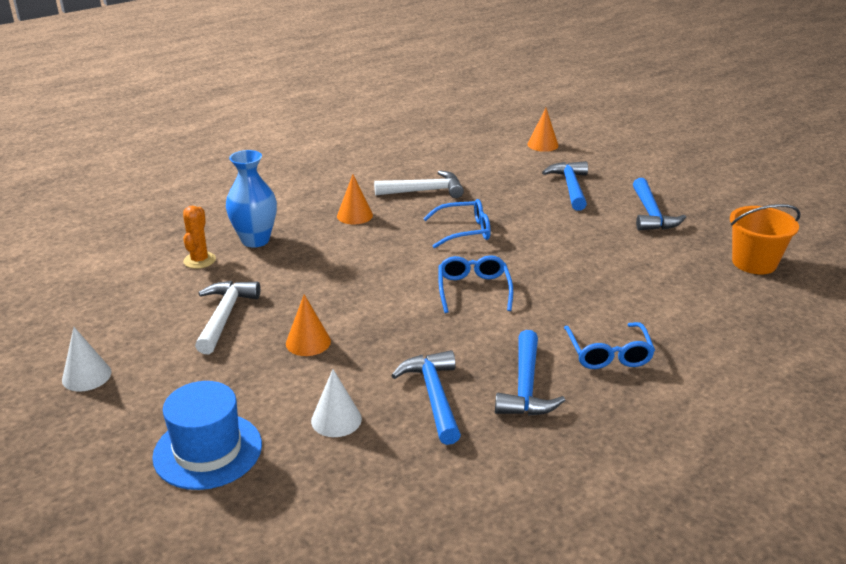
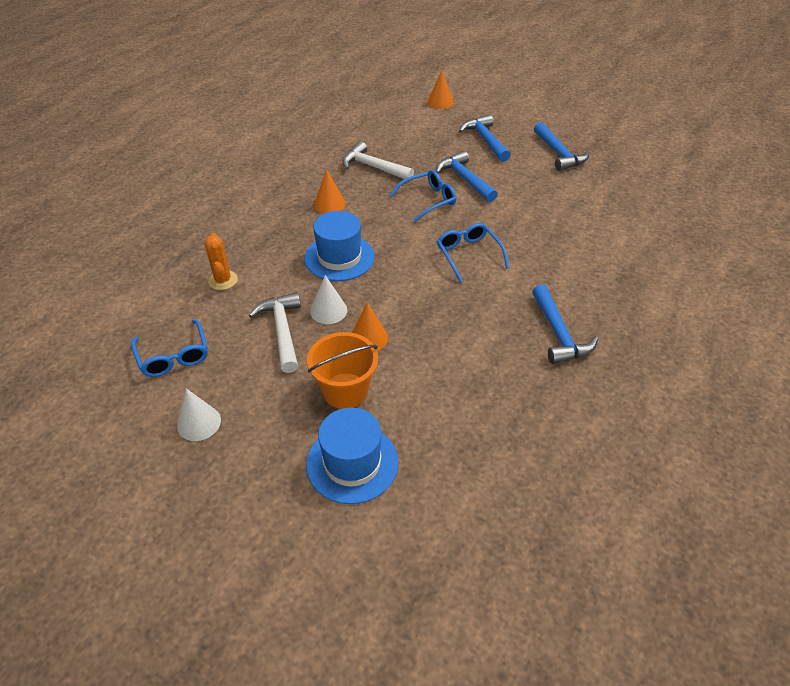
camera: 20 degrees left, 15 degrees up
blue vase [226,150,277,248] -> none
white cone [311,369,362,437] -> white cone moved to [310,275,347,324]
white hammer [374,170,464,198] -> white hammer turned 120 degrees counterclockwise [342,141,414,181]
blue hammer [391,350,461,445] -> blue hammer moved to [436,151,498,202]
blue glasses [564,322,655,369] -> blue glasses moved to [131,319,208,377]
orange bucket [730,204,801,274] -> orange bucket moved to [307,332,378,409]
none -> blue hat [304,211,375,281]

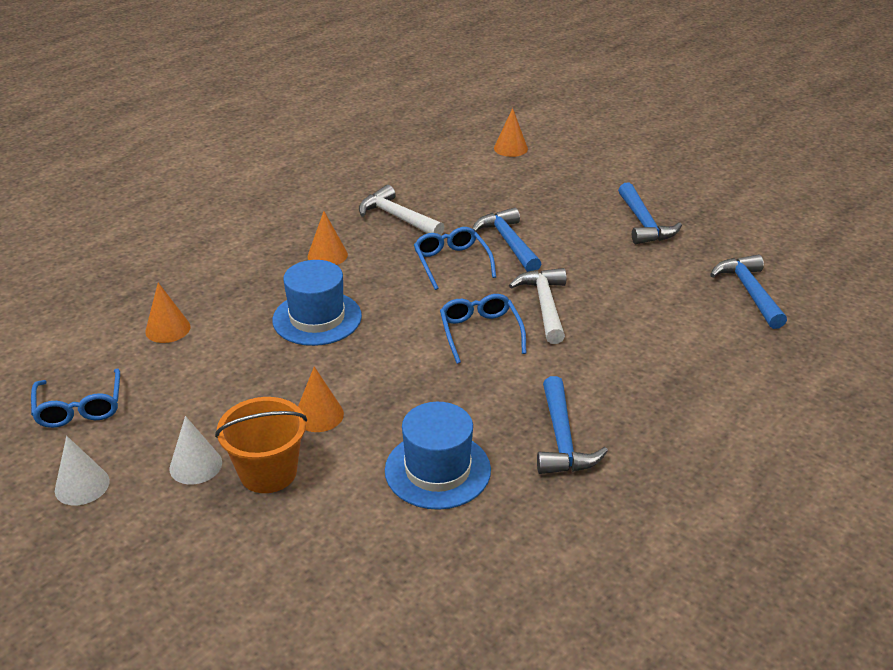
camera: 10 degrees right, 10 degrees down
orange cactus [205,233,238,290] -> orange cone [145,283,190,343]
white hammer [249,292,301,373] -> white hammer moved to [509,268,566,344]
blue hat [306,408,399,504] -> blue hat moved to [385,402,491,510]
white cone [310,275,347,324] -> white cone moved to [169,416,222,485]
blue glasses [389,170,456,222] -> blue glasses turned 90 degrees counterclockwise [414,227,496,290]
blue hammer [459,114,511,162] -> blue hammer moved to [710,254,787,329]

